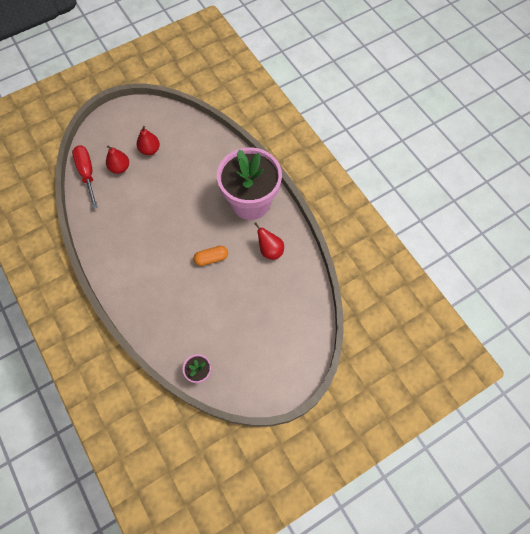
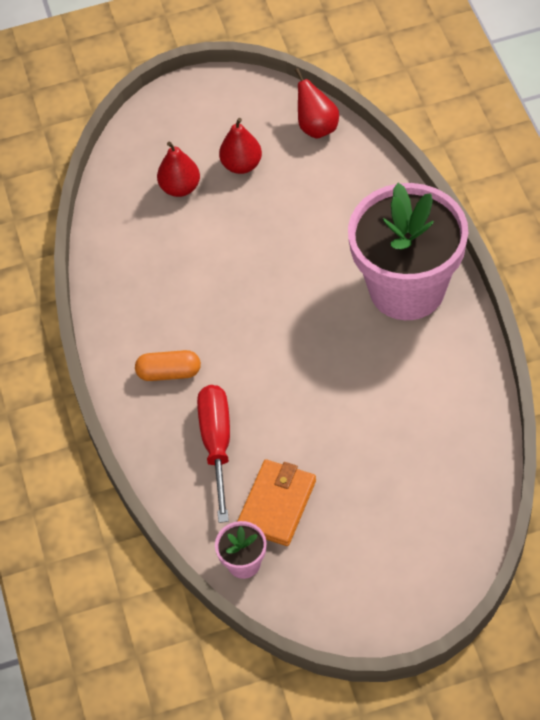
camera: 20 degrees right, 10 degrees down
red screwdriver [72,145,98,209] -> red screwdriver moved to [197,385,230,523]
orange capsule [193,246,228,266] -> orange capsule moved to [135,350,201,381]
red pear [254,222,284,260] -> red pear moved to [295,68,339,139]
none -> orange wallet [238,459,316,546]

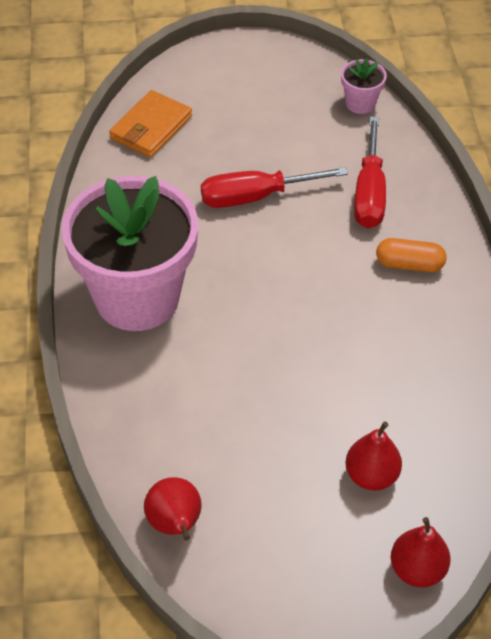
camera: 175 degrees left, 5 degrees down
red pear [219,118,262,174] -> red pear moved to [391,517,451,587]
orange wallet [238,459,316,546] -> orange wallet moved to [109,90,192,158]
none -> red screwdriver [201,167,348,208]

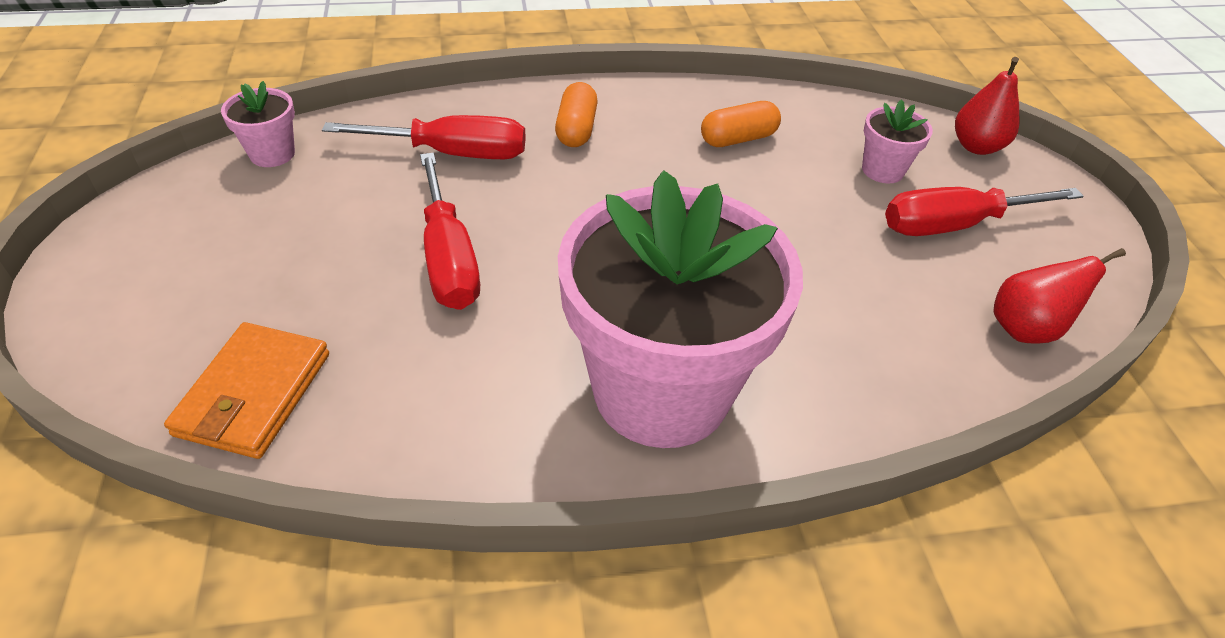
camera: 95 degrees left, 5 degrees down
orange wallet [109,90,192,158] -> orange wallet turned 75 degrees clockwise [164,322,329,459]
red pear [346,422,402,490] -> pink flower pot [862,99,933,184]
none -> orange capsule [701,101,781,147]
none -> red screwdriver [885,187,1083,236]

